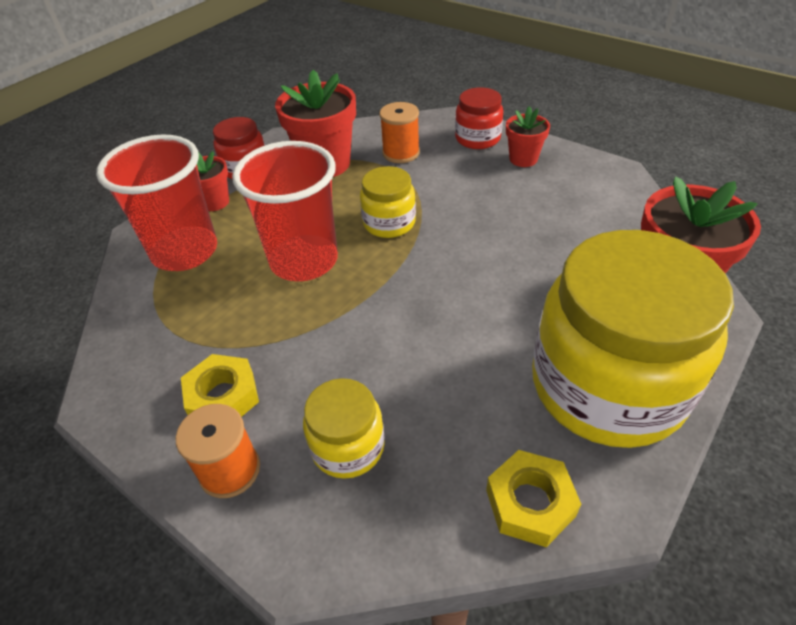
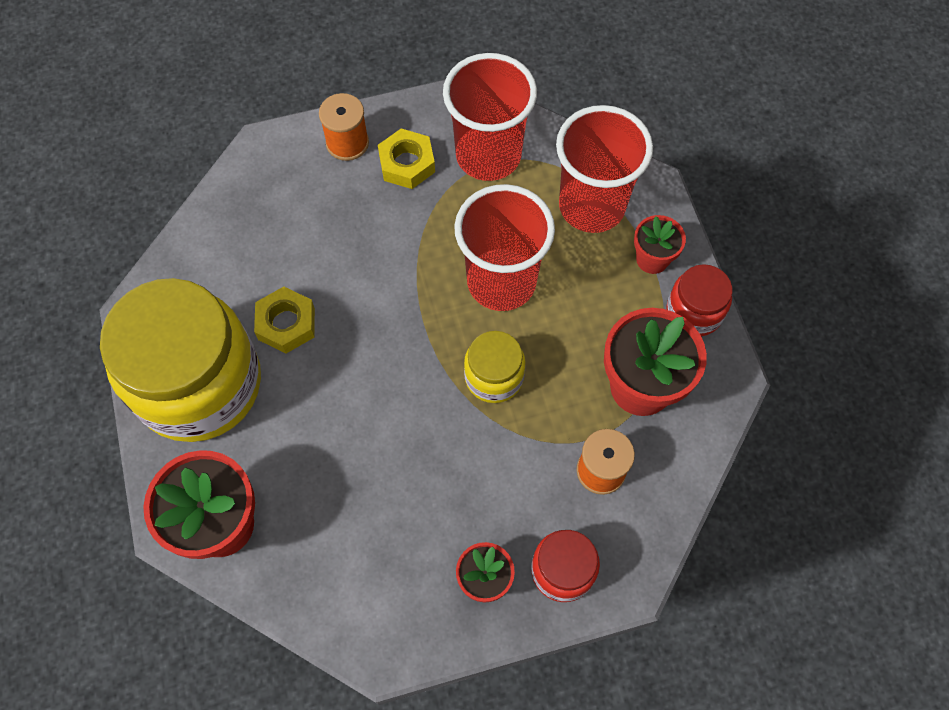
camera: 125 degrees right, 20 degrees up
yellow jar [303,378,385,479] -> none
yellow nut [486,450,581,547] -> yellow nut moved to [254,287,315,353]
none -> red cup [443,53,537,181]

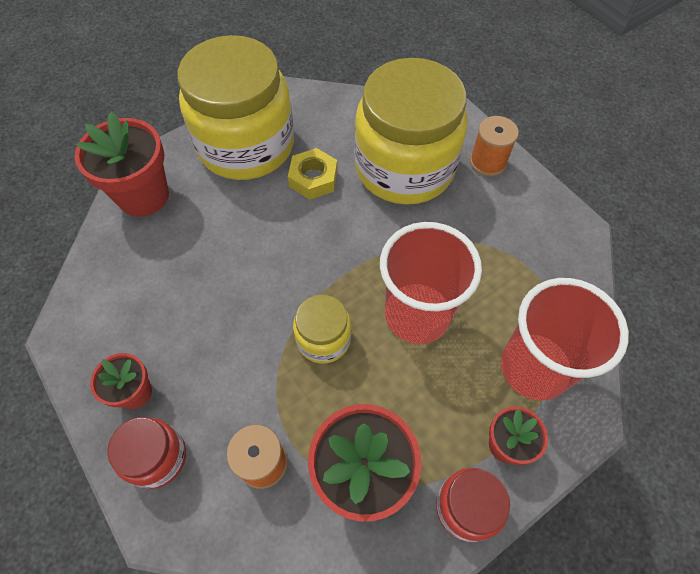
camera: 70 degrees right, 5 degrees down
yellow nut [378,129,435,189] -> none
red cup [443,53,537,181] -> none
none -> yellow jar [354,58,467,205]

